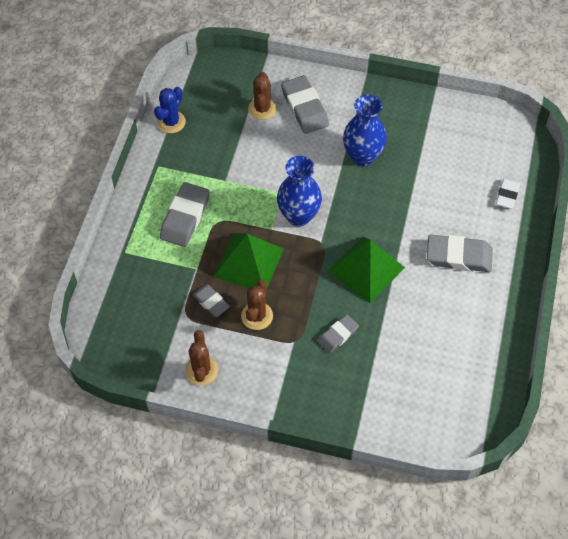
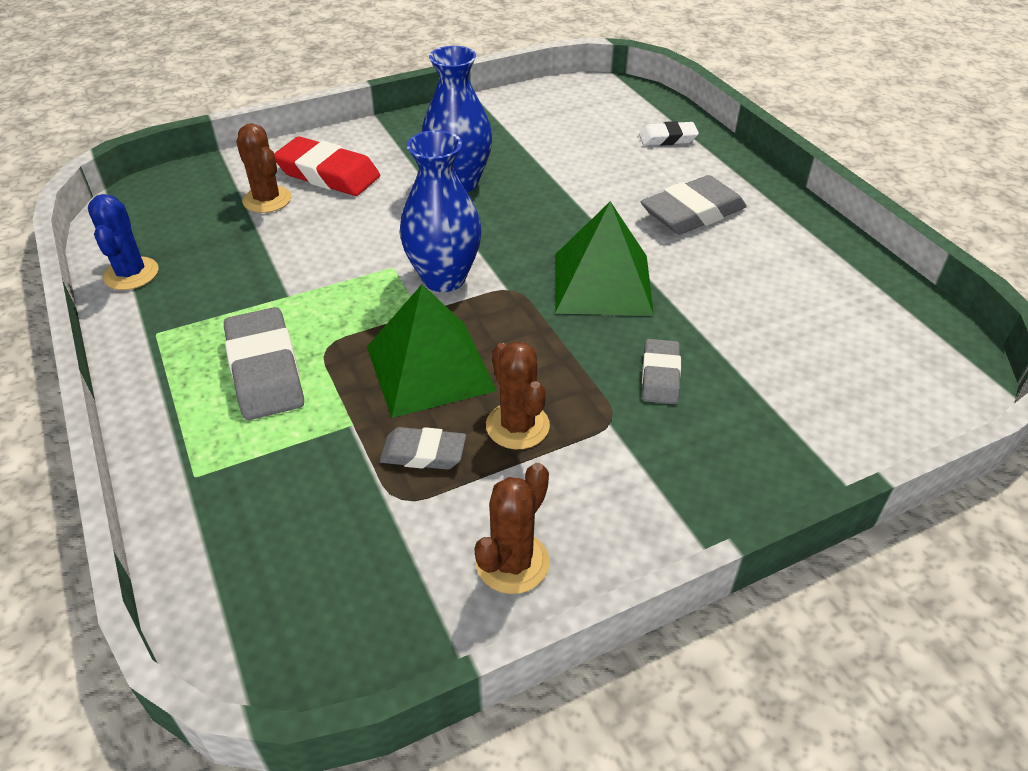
camera: 40 degrees left, 15 degrees down
brown cactus [185,330,218,385] -> brown cactus turned 75 degrees clockwise [474,463,550,594]
grey eraser [281,75,329,134] -> red eraser [274,136,380,196]
white eraser [496,178,520,209] -> white eraser turned 75 degrees counterclockwise [639,121,699,146]

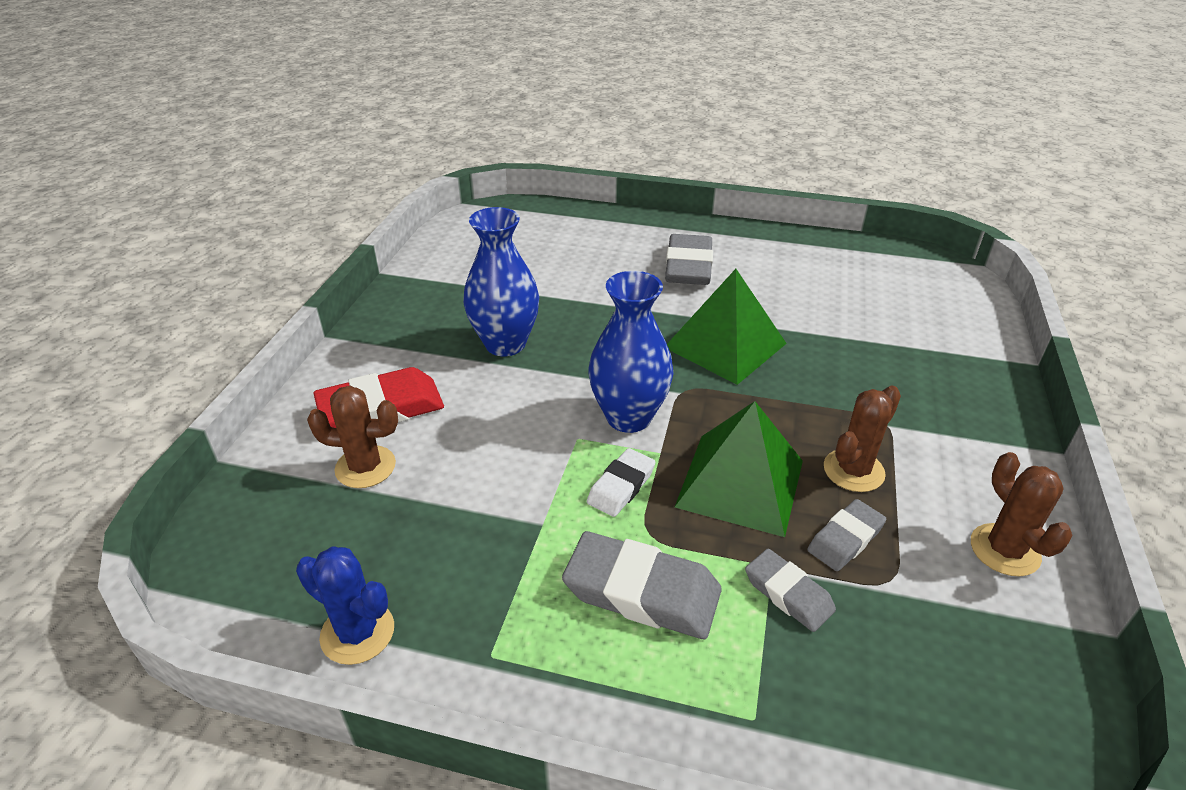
camera: 50 degrees left, 5 degrees down
brown cactus [486,342,550,449] -> brown cactus turned 60 degrees counterclockwise [824,386,901,492]
white eraser [639,121,699,146] -> white eraser moved to [587,448,655,517]
grey eraser [642,339,681,404] -> grey eraser moved to [745,549,836,632]

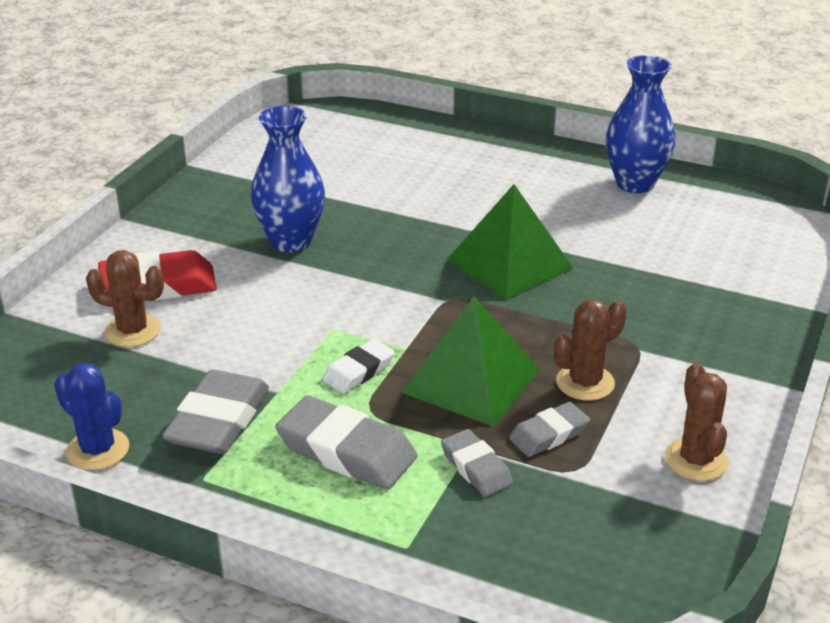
camera: 10 degrees right, 5 degrees down
blue vase [588,271,674,433] -> blue vase moved to [606,55,675,193]
grey eraser [665,234,713,285] -> grey eraser moved to [162,369,269,454]

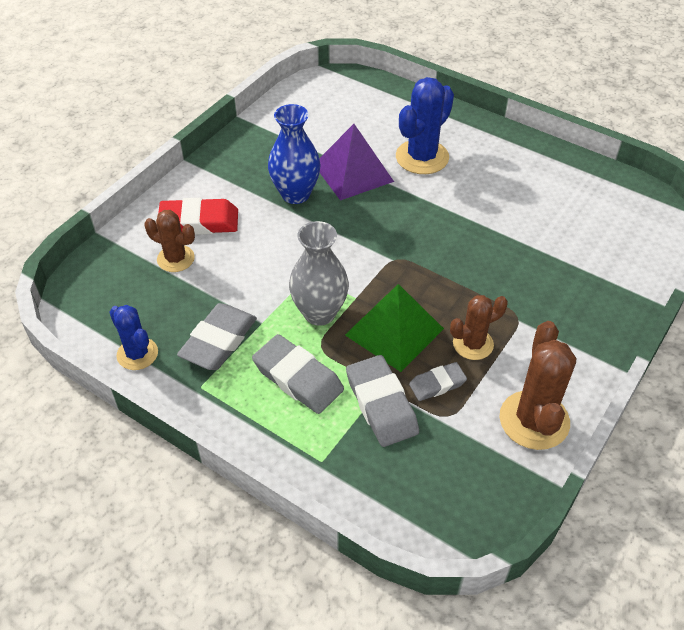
camera: 10 degrees right, 15 degrees up
white eraser [322,339,395,393] -> grey vase [289,221,349,326]
grey eraser [441,429,513,497] -> grey eraser [346,355,419,447], size x1.70
green pyramid [447,184,573,300] -> none
blue vase [606,55,675,193] -> none
brown cactus [665,363,729,481] -> brown cactus [500,321,576,450], size x1.60
none -> purple pyramid [319,124,394,200]
none -> blue cactus [396,77,454,174]

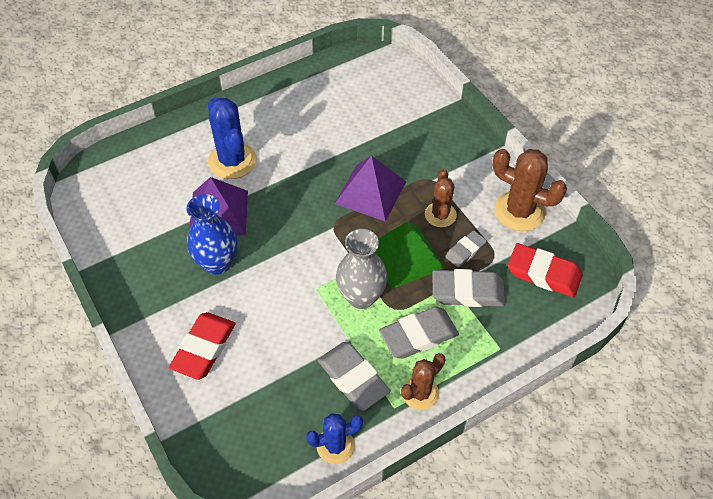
camera: 65 degrees left, 5 degrees up
brown cactus [144,210,195,272] -> brown cactus moved to [401,353,446,410]
grey eraser [409,362,467,401] -> grey eraser turned 45 degrees clockwise [445,230,487,268]
none -> purple pyramid [334,156,406,222]
none -> red eraser [508,243,582,297]

